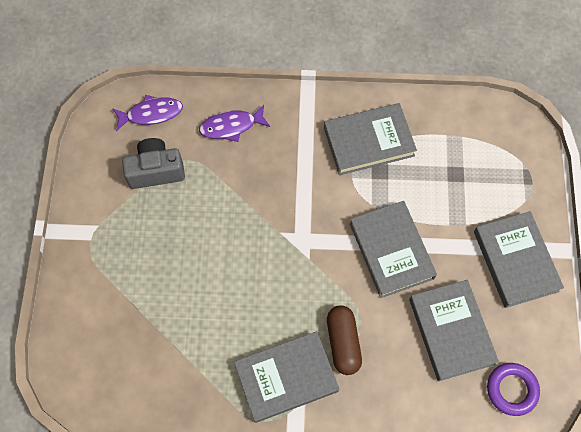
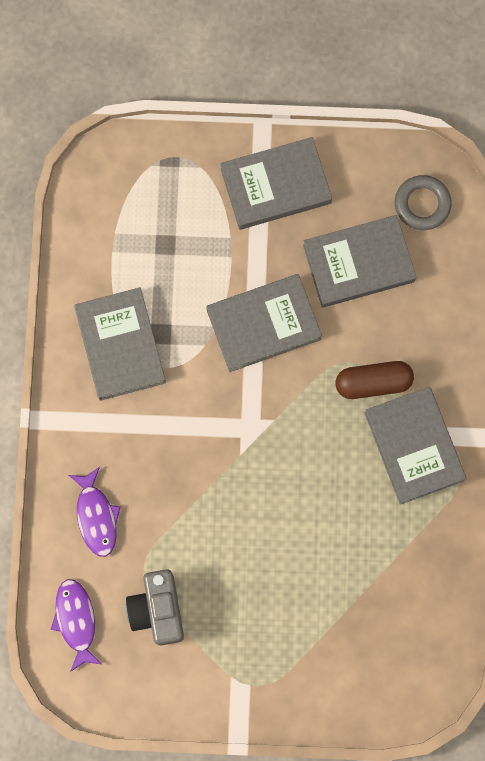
camera: 90 degrees left, 10 degrees up
purple ring [487,363,540,416] -> grey ring [395,175,452,230]

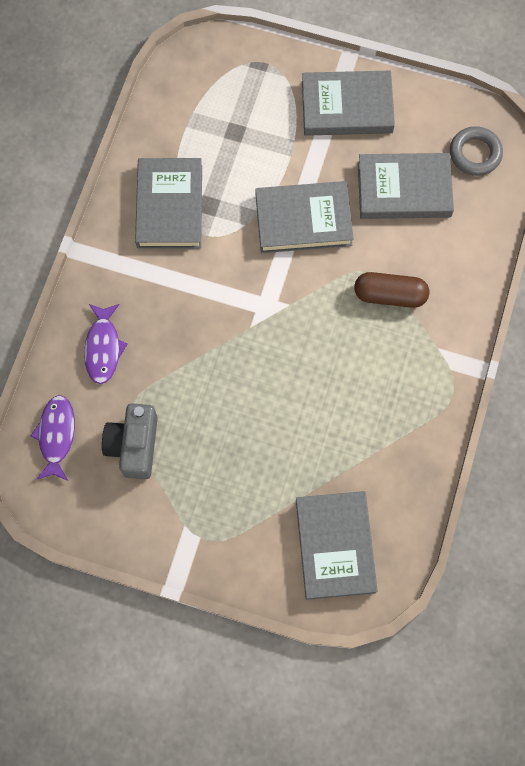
camera: 15 degrees right, 5 degrees down
grey book [365,387,466,505] -> grey book moved to [296,491,378,600]

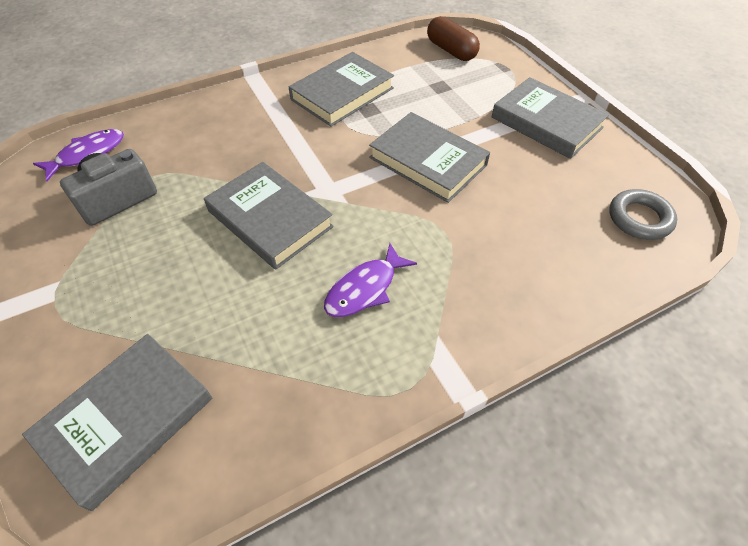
camera: 45 degrees right, 20 degrees down
purple fish [84,304,128,384] -> purple fish moved to [324,243,417,317]
brown capsule [354,272,429,308] -> brown capsule moved to [427,16,480,61]
grey book [358,153,454,219] -> grey book moved to [204,162,334,270]

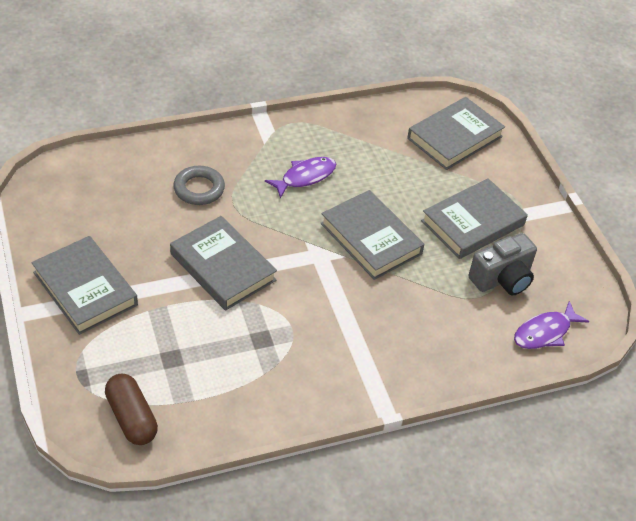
camera: 175 degrees left, 5 degrees down
grey book [289,52,394,127] -> grey book moved to [421,178,528,259]
grey ring [609,189,677,240] -> grey ring moved to [173,166,225,205]

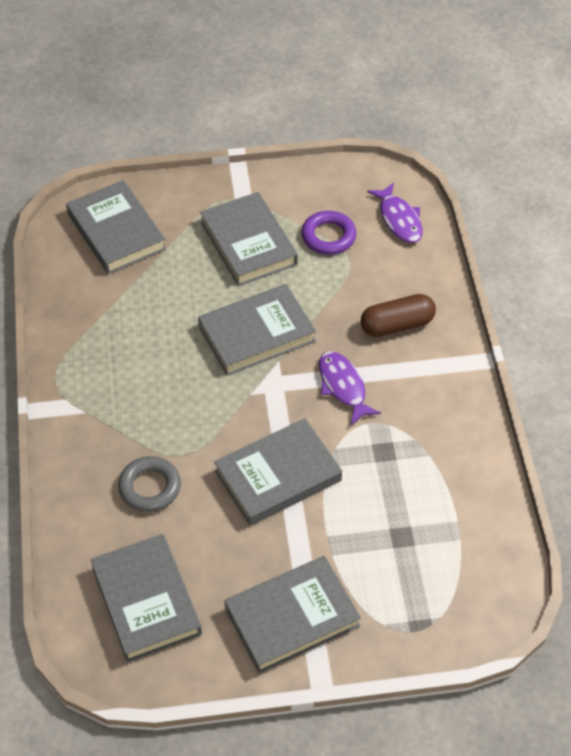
camera: 75 degrees left, 5 degrees up
brown capsule [105,374,158,445] -> brown capsule moved to [361,294,436,337]
purple fish [265,157,336,198] -> purple fish moved to [319,351,381,425]
grey camera [468,233,537,296] -> purple ring [301,211,356,255]
none -> grey book [90,534,202,662]

